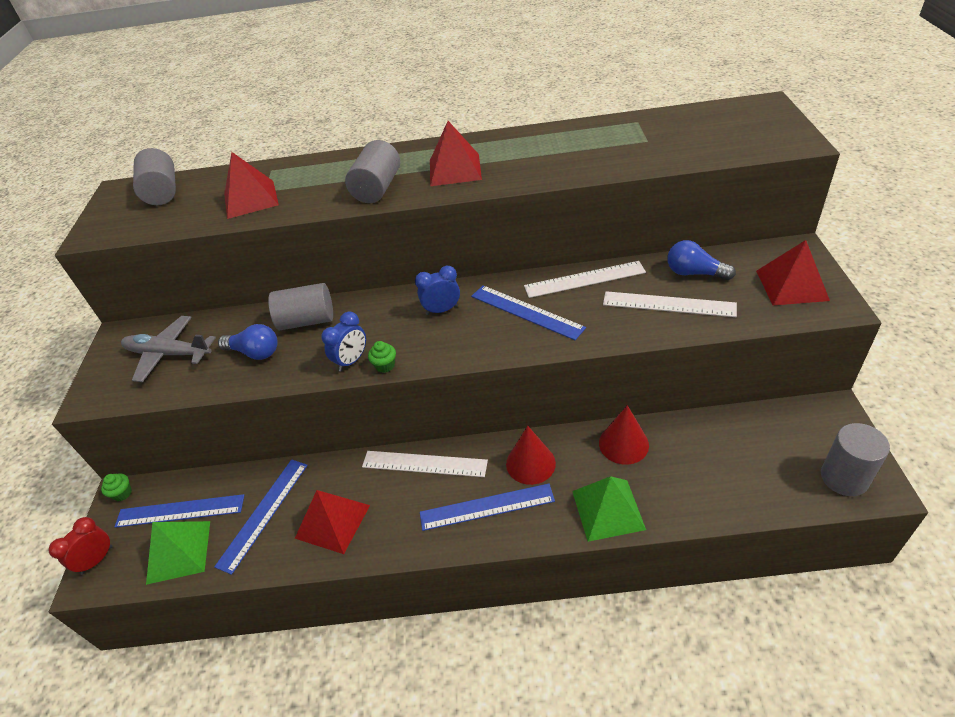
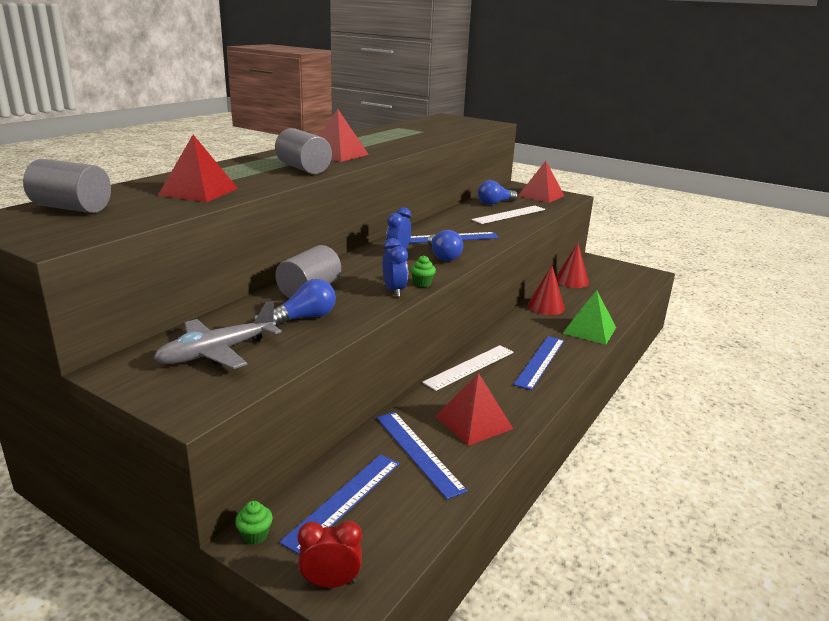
camera: 60 degrees left, 20 degrees down
red clock [49,517,113,575] -> red clock turned 105 degrees clockwise [297,521,362,588]
green pyramid [146,521,210,585] -> none
red cone [506,426,556,485] -> red cone moved to [556,243,589,288]
white ruler [524,261,646,298] -> none
grey cylinder [821,423,890,496] -> none
none -> blue light bulb [428,230,463,261]

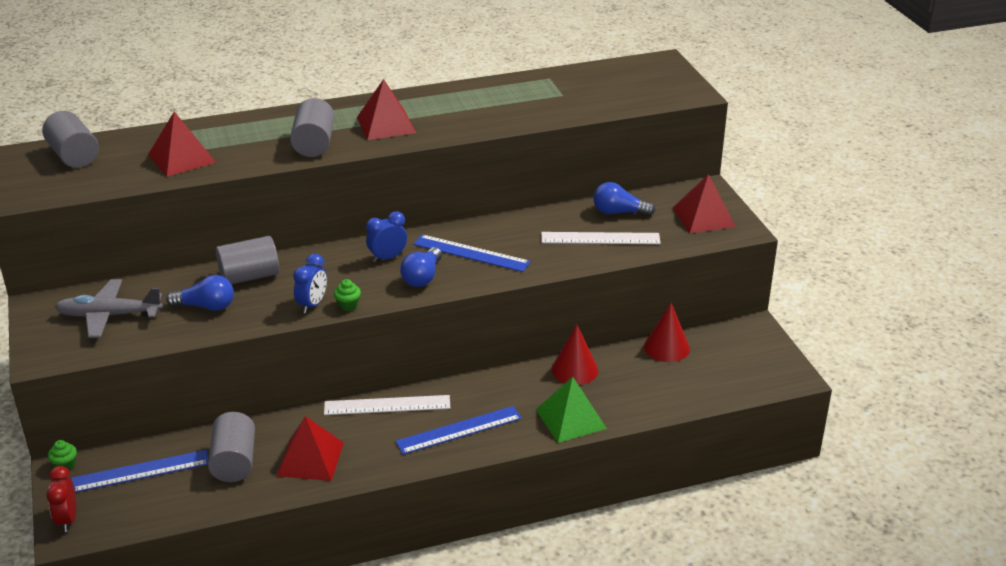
camera: 40 degrees right, 10 degrees up
red clock [297,521,362,588] -> red clock turned 135 degrees counterclockwise [46,466,76,532]
blue ruler [376,412,468,499] -> grey cylinder [208,412,255,482]

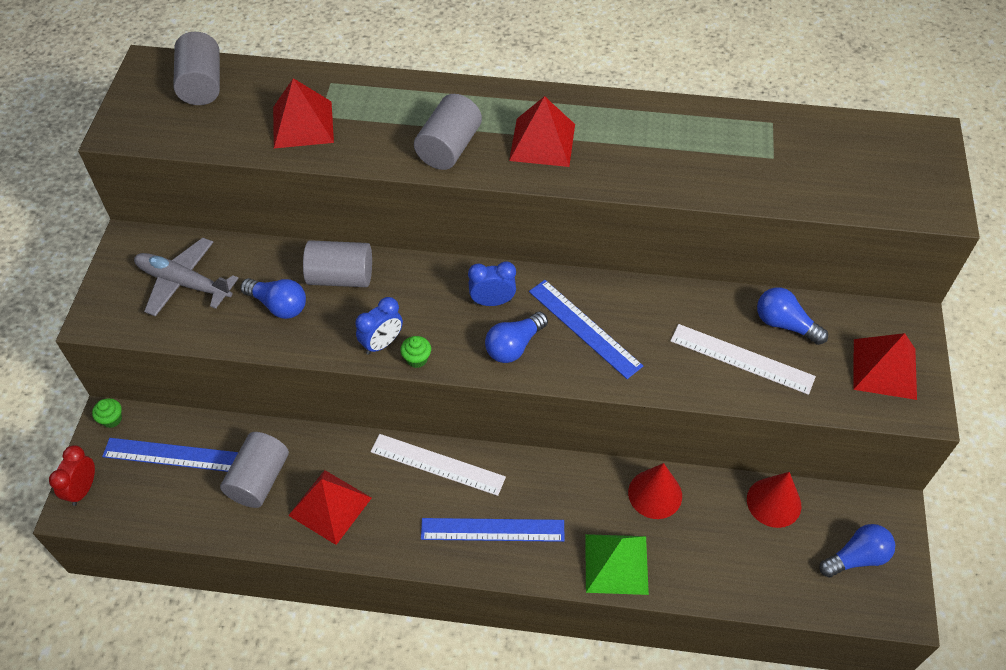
camera: 25 degrees right, 20 degrees up
none -> blue light bulb [819,524,895,578]

